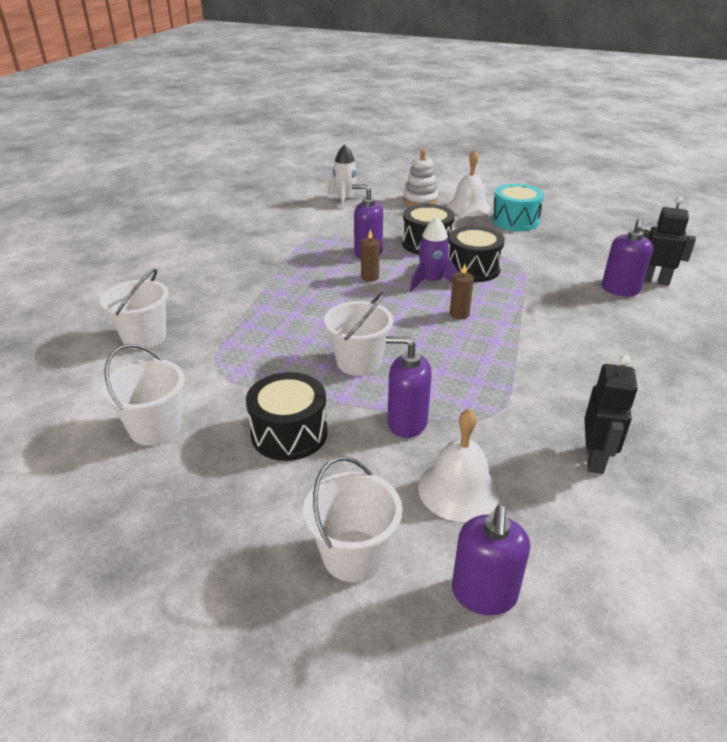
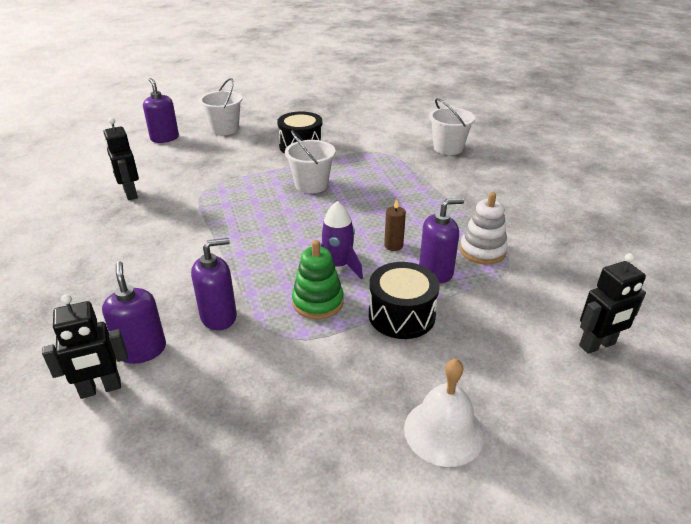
camera: 140 degrees right, 0 degrees up
white bucket [102,344,185,446] -> none
white rocket [327,144,366,209] -> black robot [579,253,646,354]
purple soap dispenser [386,336,432,438] -> purple soap dispenser moved to [191,238,237,330]
white stacking toy [403,149,438,206] -> white stacking toy moved to [460,192,508,264]
white bell [418,408,500,522] -> none
black drum [448,226,505,282] -> green stacking toy [292,240,344,319]
brown candle [450,264,474,319] -> none
turquoise drum [491,184,544,231] -> none

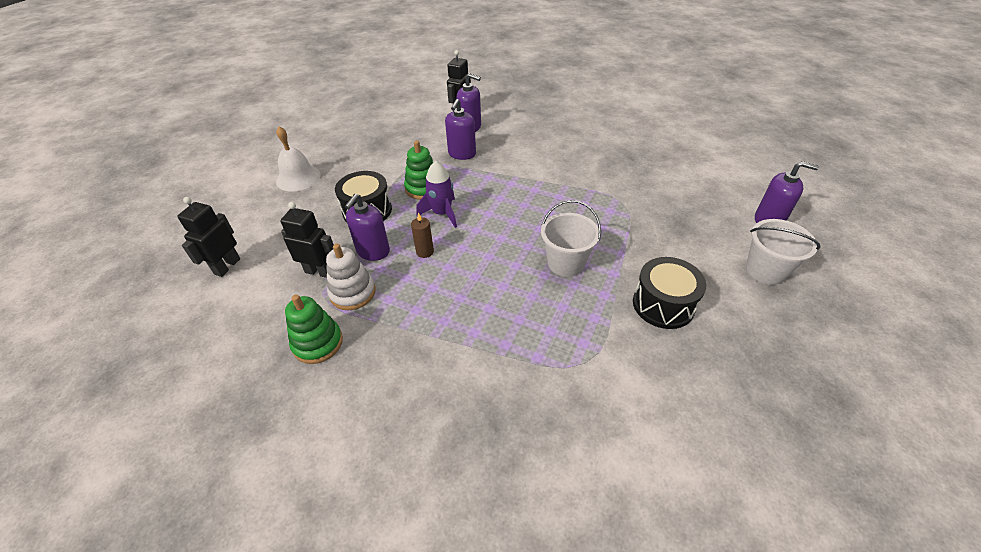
camera: 135 degrees right, 10 degrees up
black robot [104,118,139,200] -> black robot moved to [280,202,334,278]
white bucket [429,98,475,155] -> none
none -> green stacking toy [285,295,343,364]

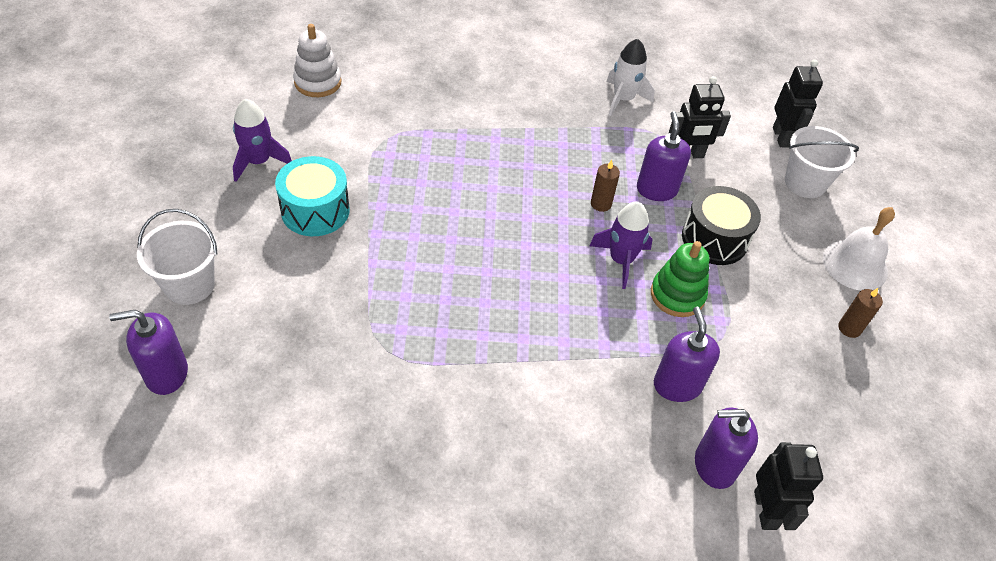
camera: 150 degrees right, 5 degrees up
green stacking toy [285,295,343,364] -> white rocket [606,39,655,116]
white stacking toy [326,244,376,310] -> white stacking toy moved to [293,24,342,97]
white bucket [541,200,601,277] -> white bucket moved to [785,126,859,198]
black drum [633,257,706,329] -> turquoise drum [275,156,350,236]
none -> purple rocket [233,99,292,182]
none -> brown candle [838,288,883,338]

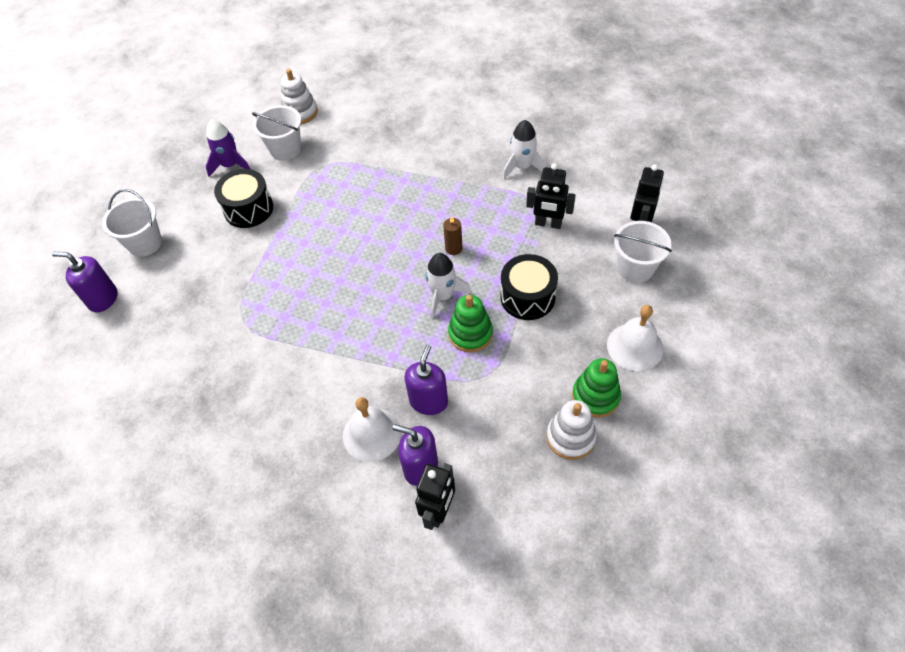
camera: 30 degrees right, 5 degrees up
turquoise drum [275,156,350,236] -> black drum [214,169,273,228]
purple rocket [589,202,653,289] -> white rocket [425,253,471,319]
purple soap dispenser [637,111,691,201] -> none
brown candle [838,288,883,338] -> green stacking toy [572,358,621,418]
none -> white bucket [252,105,301,161]
none -> white bell [343,397,401,462]
none -> white stacking toy [546,400,597,460]

